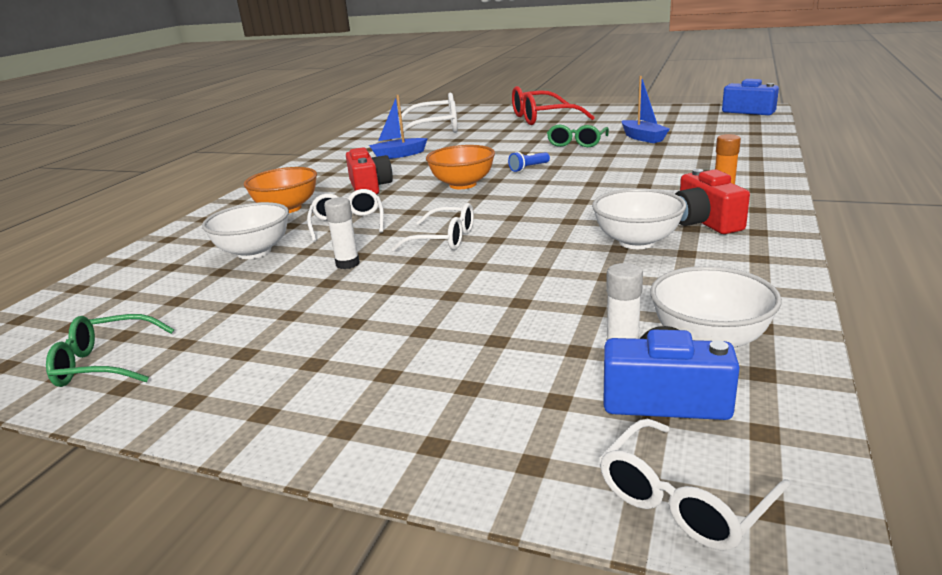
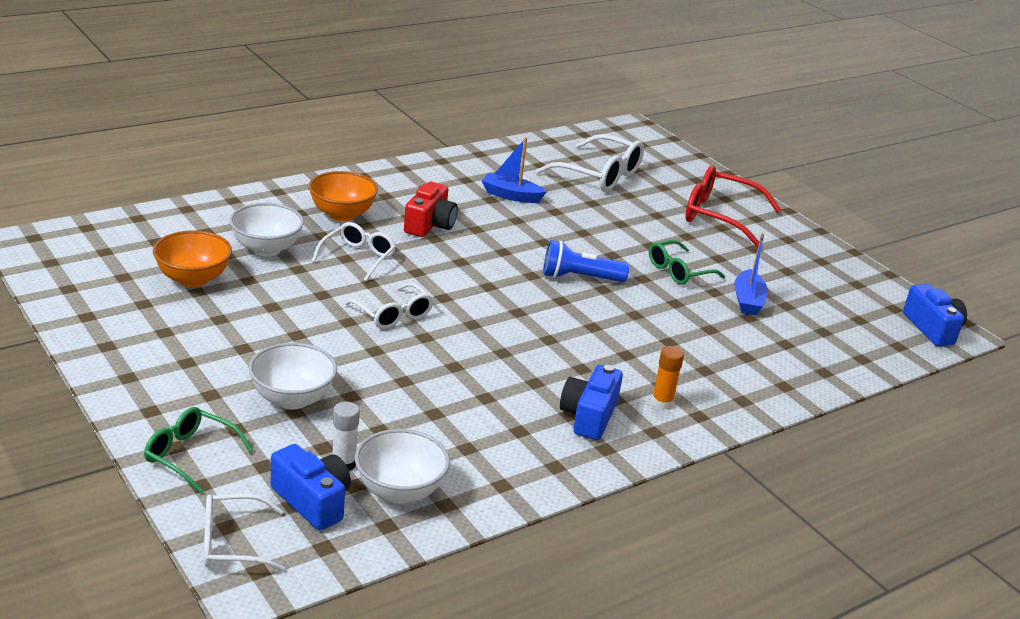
camera: 30 degrees right, 5 degrees up
green glasses [46,314,174,387] -> green glasses moved to [144,407,253,493]
white glue stick [324,197,360,269] -> none
orange bowl [426,145,495,189] -> orange bowl moved to [153,230,232,287]
blue flashlight [508,152,550,172] -> blue flashlight [543,240,629,282], size x1.74
white bowl [592,188,686,249] -> white bowl moved to [249,343,337,409]
red camera [675,169,750,234] -> blue camera [560,365,623,440]

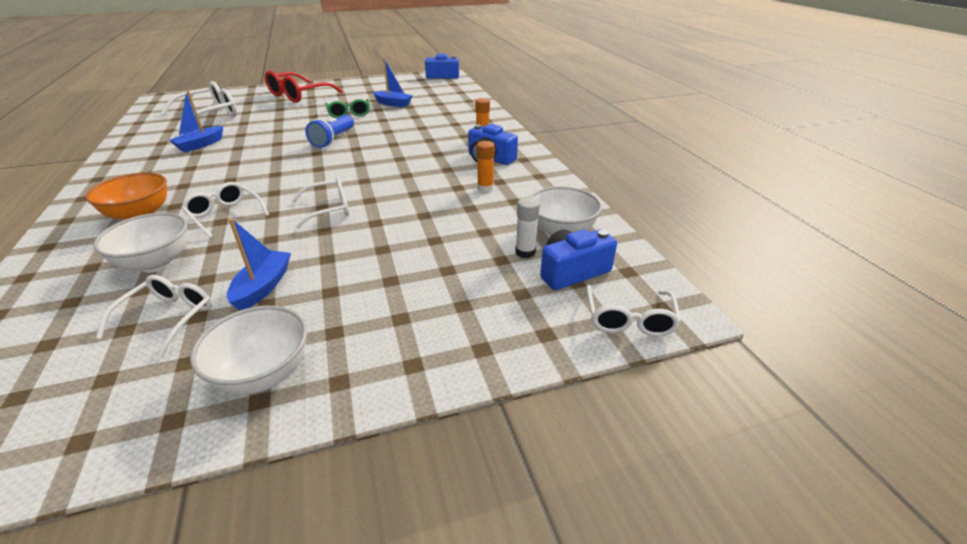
camera: 70 degrees left, 5 degrees up
green glasses [144,407,253,493] -> none
orange bowl [153,230,232,287] -> white glasses [96,275,212,358]
white bowl [249,343,337,409] -> white bowl moved to [190,306,307,395]
red camera [404,182,458,237] -> none
none -> blue boat [227,218,291,311]
none -> orange glue stick [477,141,495,192]

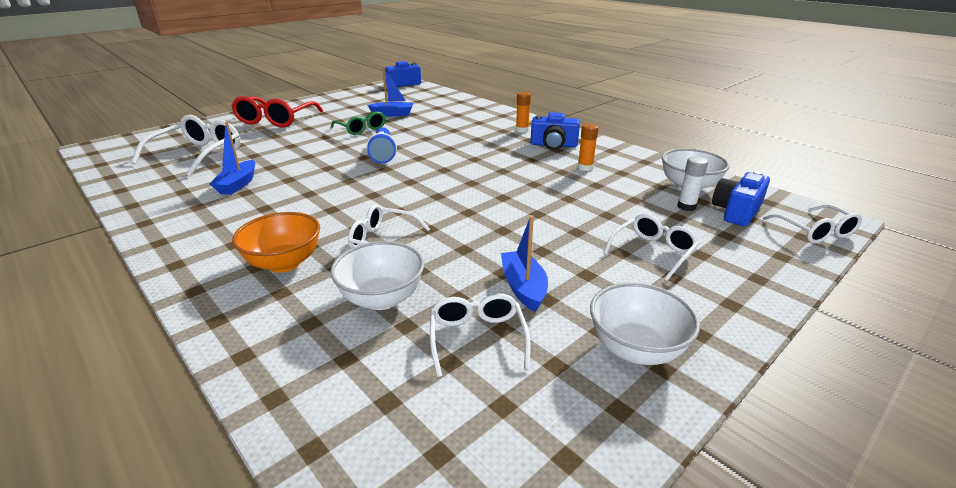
camera: 25 degrees left, 5 degrees down
white glasses [292,177,349,229] -> white glasses moved to [603,214,699,281]

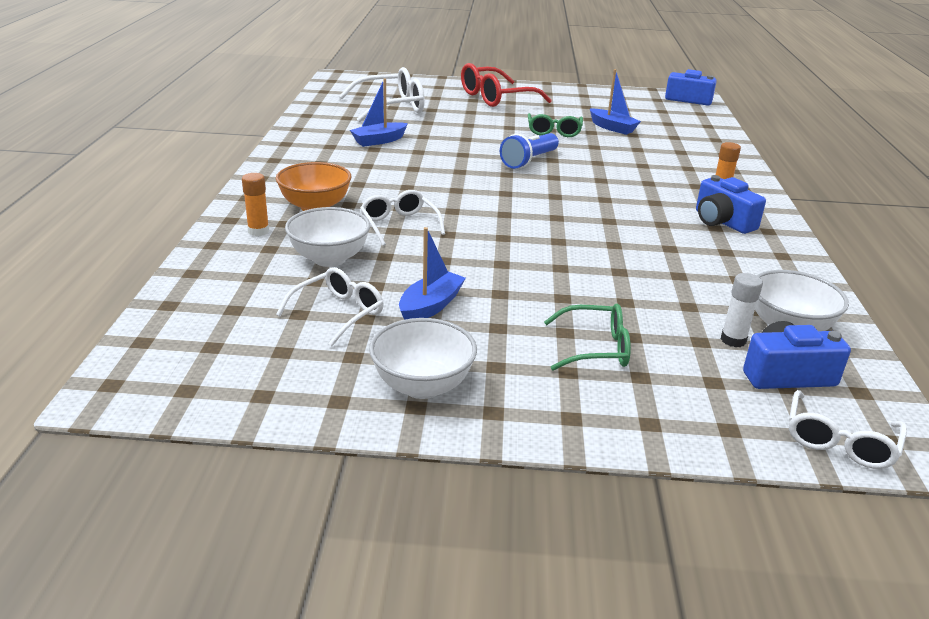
camera: 45 degrees right, 0 degrees up
orange glue stick [578,123,599,171] -> orange glue stick moved to [242,173,269,236]
white glasses [603,214,699,281] -> green glasses [544,304,631,370]

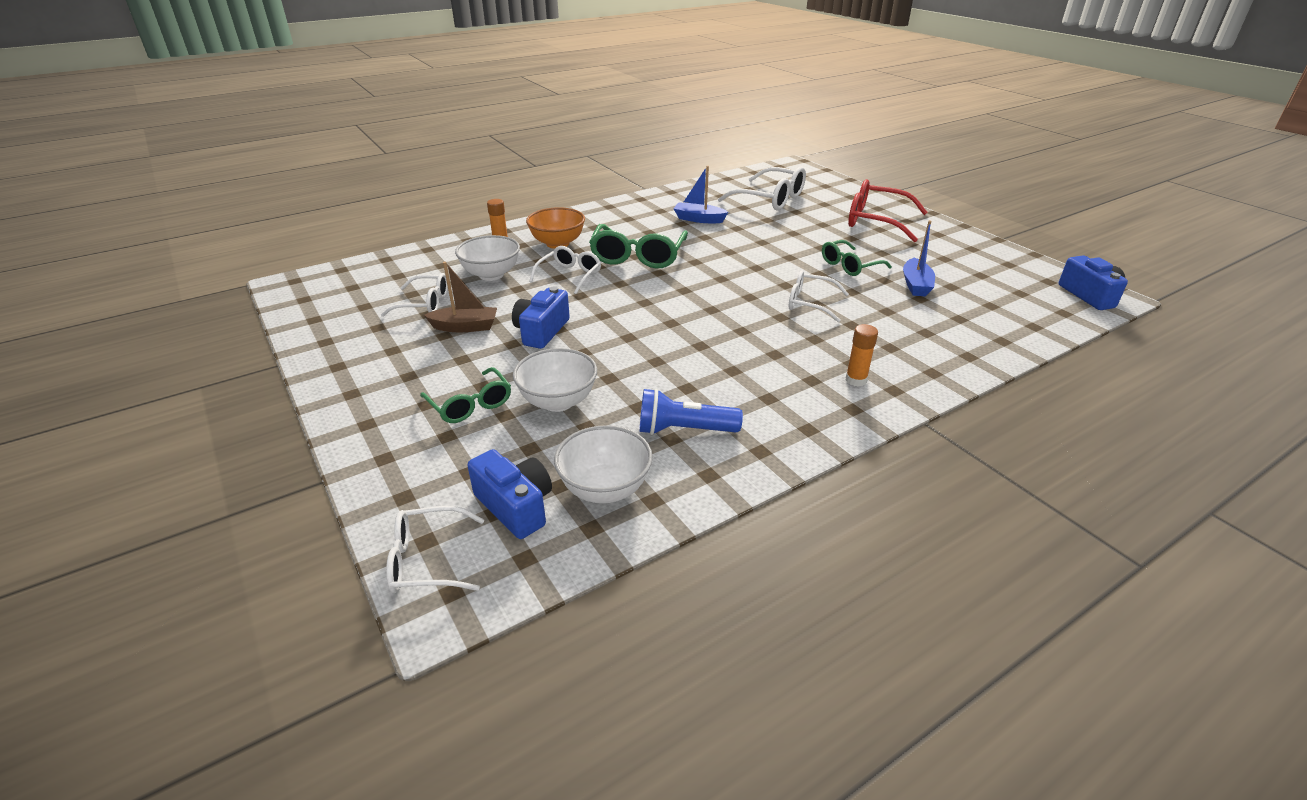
camera: 55 degrees right, 5 degrees up
white bowl [369,318,477,399] -> white bowl moved to [513,348,597,412]
blue boat [399,227,466,320] -> brown boat [424,262,497,332]
blue flashlight [500,133,559,169] -> blue flashlight moved to [639,388,743,435]
blue camera [696,175,766,234] -> blue camera moved to [512,286,570,349]
white glue stick [721,273,763,347] -> none
none -> green glasses [589,224,688,268]
none -> white glasses [789,270,849,322]

